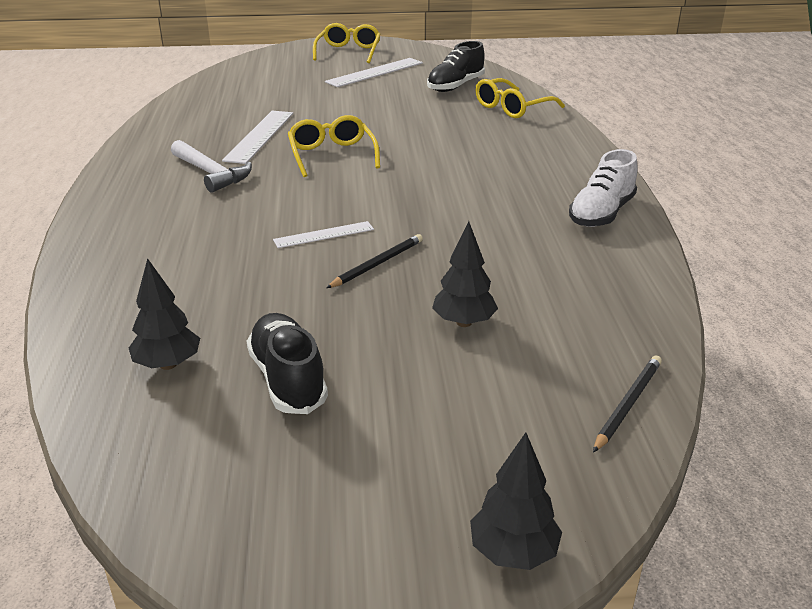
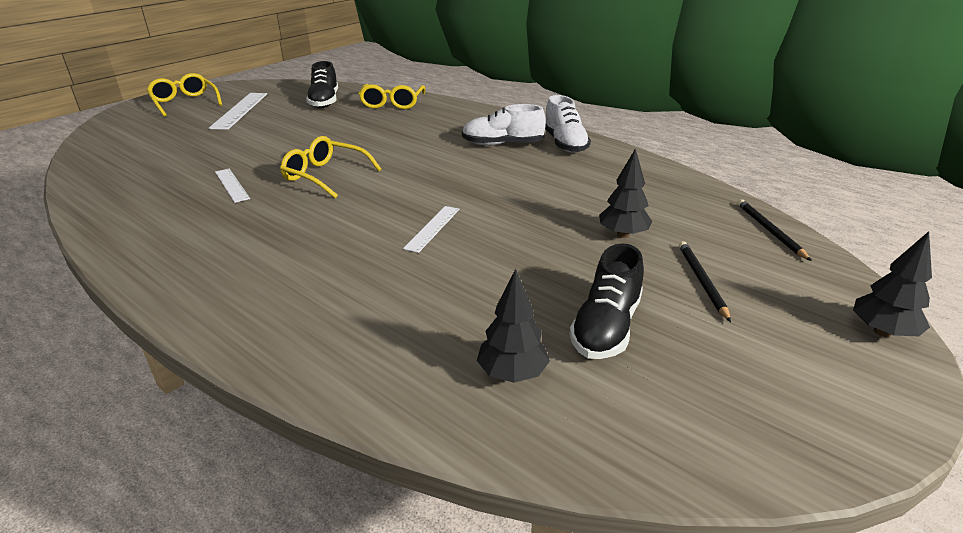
camera: 45 degrees left, 0 degrees up
white hammer [171,140,252,193] -> none
white ruler [222,111,293,164] -> white ruler [215,169,250,203], size x0.60
black shoe [247,313,328,414] -> black shoe turned 90 degrees counterclockwise [569,243,644,359]
black pencil [326,234,423,288] -> black pencil moved to [679,241,731,322]
none -> white shoe [462,104,546,146]

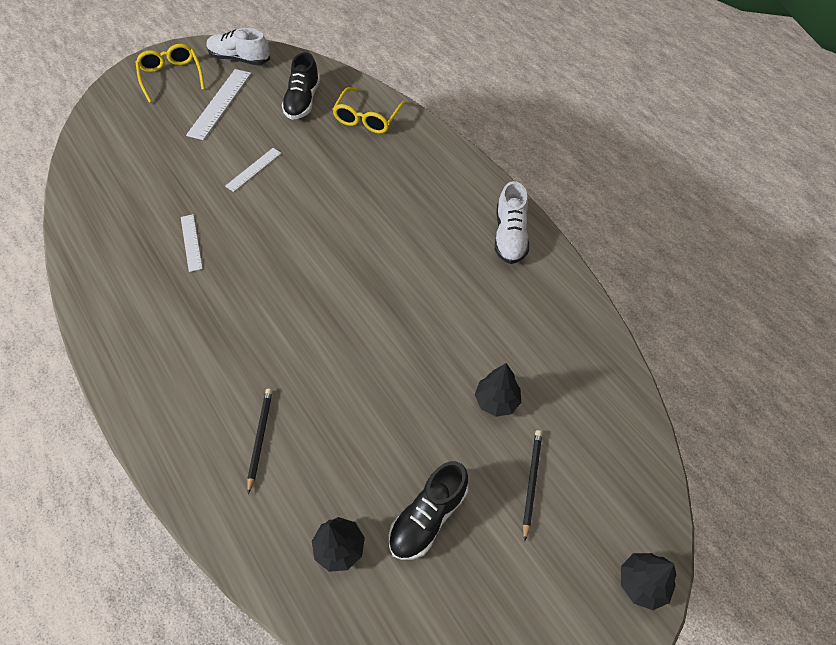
camera: 15 degrees right, 25 degrees up
yellow glasses [280,136,381,198] -> none
white ruler [403,206,459,253] -> white ruler moved to [225,148,281,192]
white shoe [462,104,546,146] -> white shoe moved to [206,28,270,65]
black pencil [737,199,811,261] -> black pencil moved to [247,389,272,494]

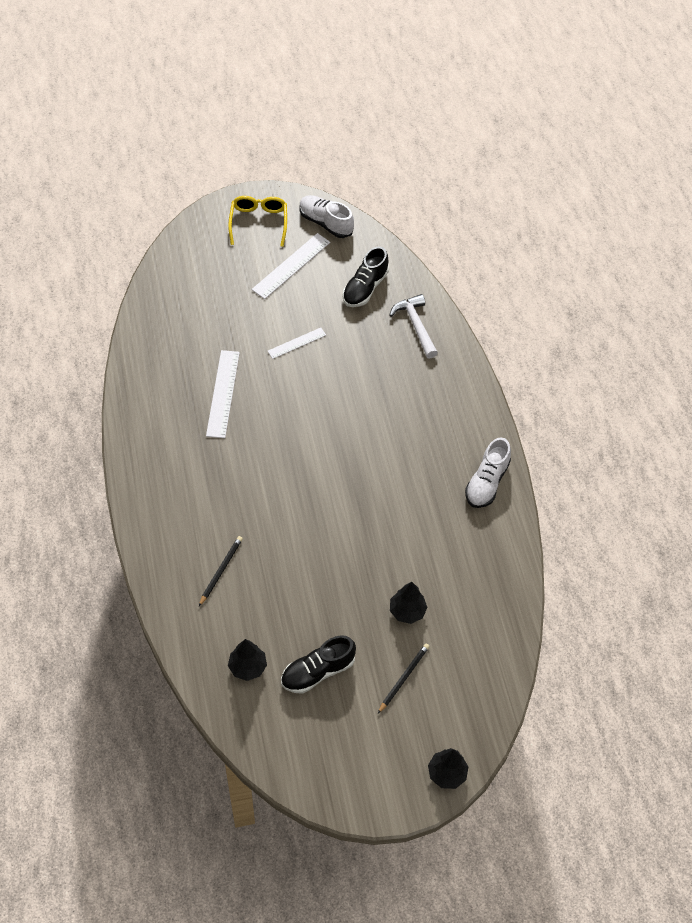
camera: 20 degrees right, 0 degrees up
white ruler [181,214,203,272] -> white ruler [206,350,240,438], size x1.67
yellow glasses [332,87,407,134] -> white hammer [389,294,438,359]

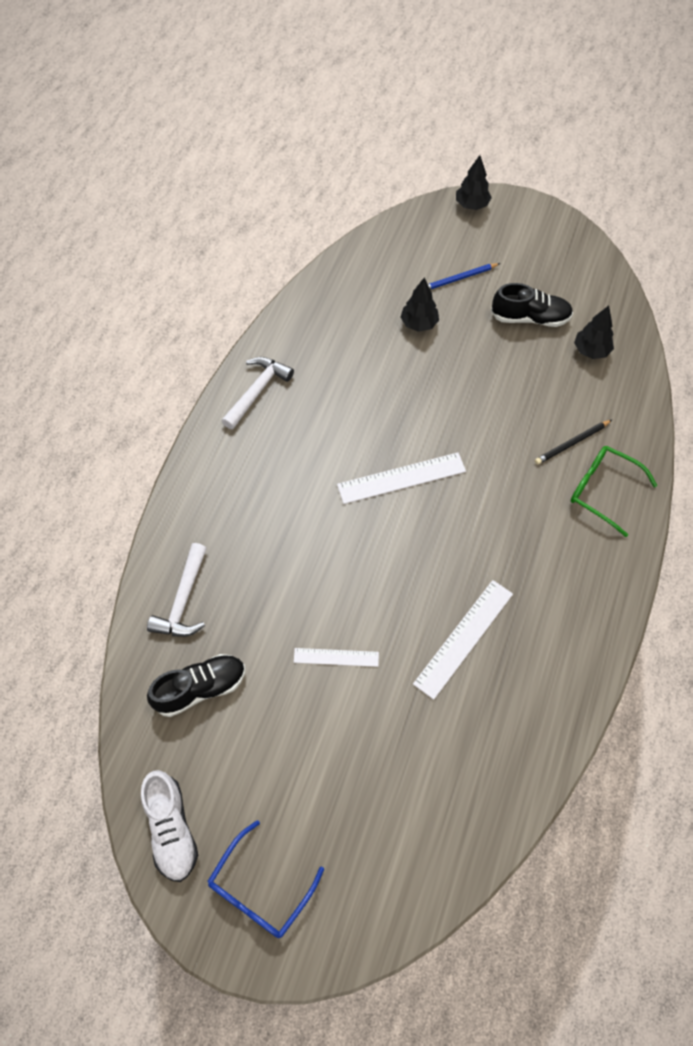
camera: 145 degrees left, 5 degrees up
yellow glasses [228,196,287,247] -> blue glasses [207,820,324,938]
white ruler [252,233,330,299] -> white ruler moved to [337,452,466,504]
black pencil [378,643,430,713] -> blue pencil [428,263,500,290]
white shoe [465,437,511,508] -> white hammer [222,357,294,429]
none -> green glasses [571,446,658,537]

